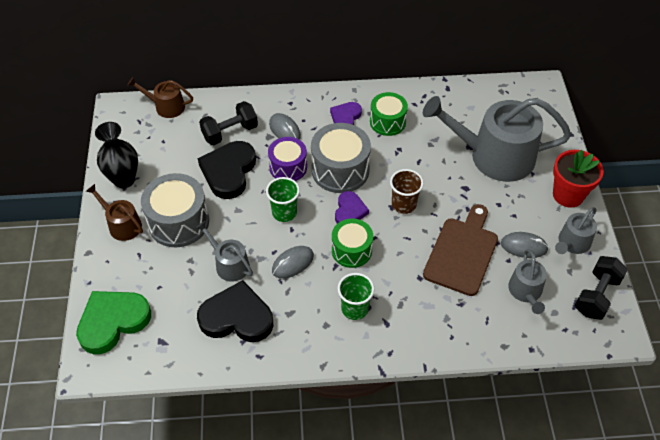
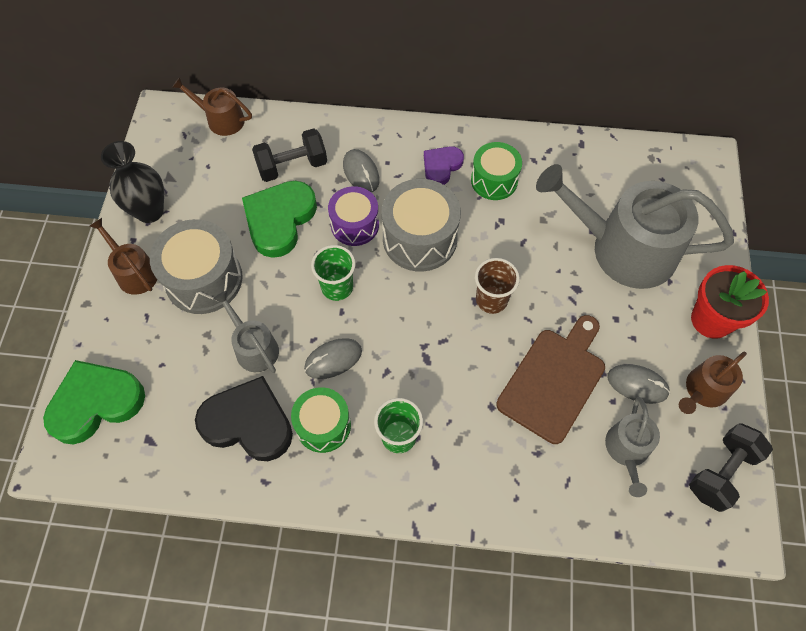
camera: 10 degrees right, 10 degrees up
black heart [198,141,256,199] -> green heart [242,181,317,258]
green drum [332,219,373,268] -> green drum moved to [291,387,351,453]
purple heart [335,191,369,224] -> none
grey watering can [555,207,597,254] -> brown watering can [679,352,747,414]

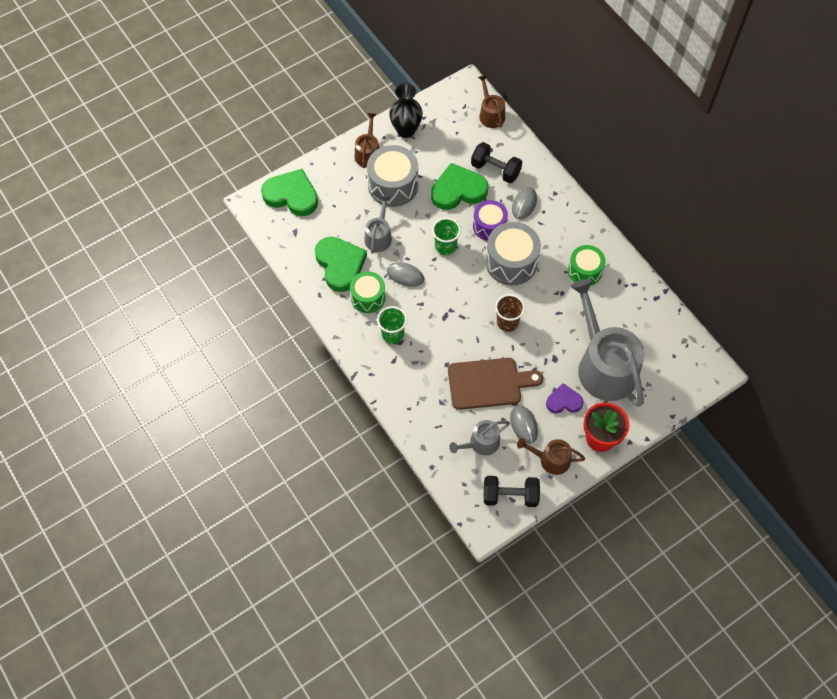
camera: 50 degrees right, 0 degrees up
black heart [195,376,293,461] -> green heart [315,237,367,292]
purple heart [424,146,464,185] -> purple heart moved to [546,383,583,413]

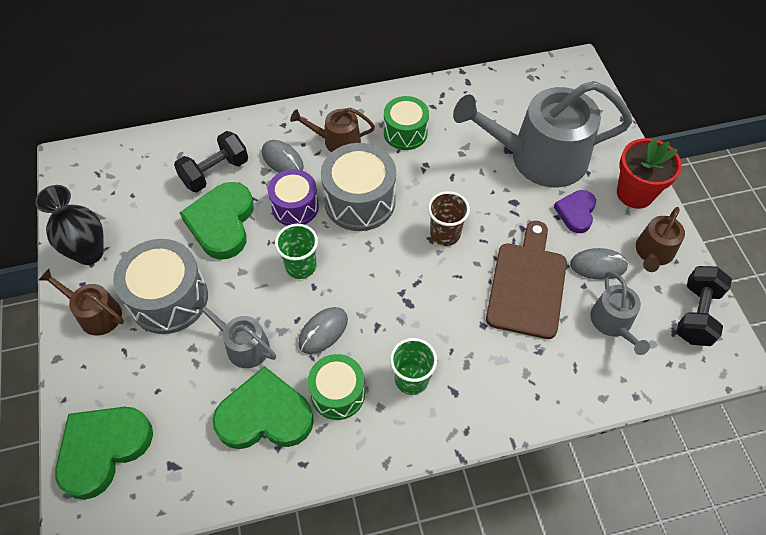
camera: 70 degrees left, 5 degrees down
brown watering can [478,75,505,128] -> brown watering can moved to [290,107,375,152]

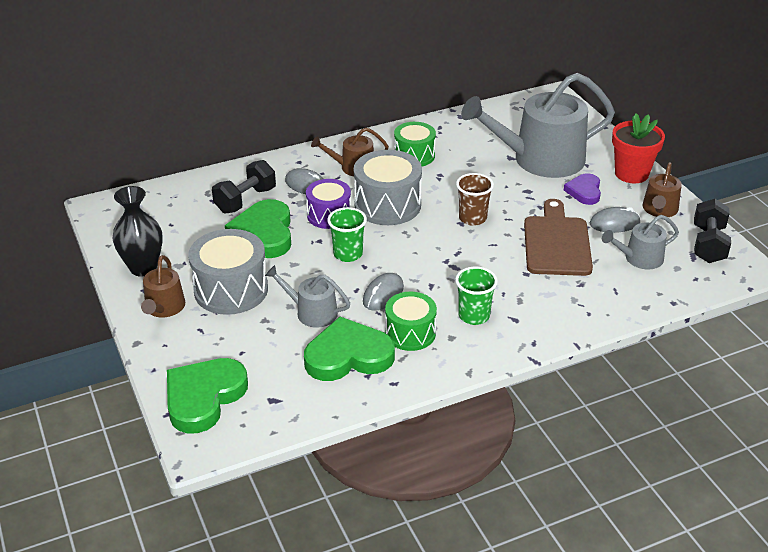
camera: 10 degrees left, 20 degrees down
brown watering can [39,269,124,336] -> brown watering can turned 105 degrees counterclockwise [141,255,185,318]
grey watering can [590,272,650,355] -> grey watering can turned 90 degrees clockwise [602,215,679,269]

